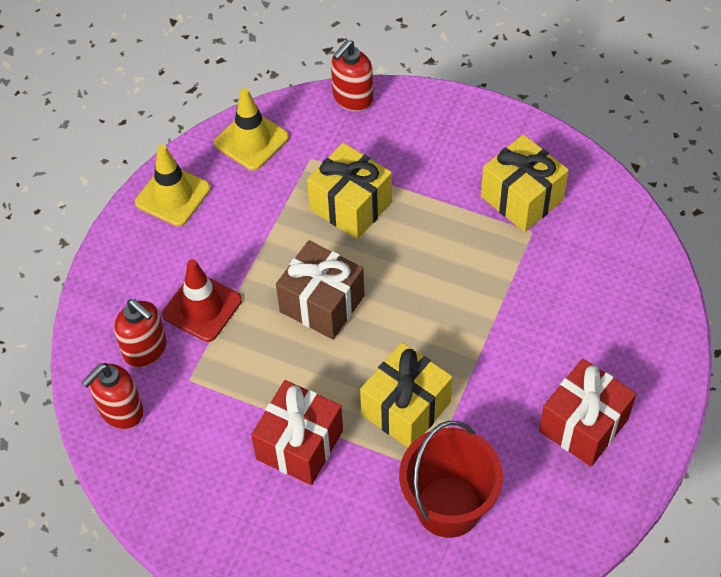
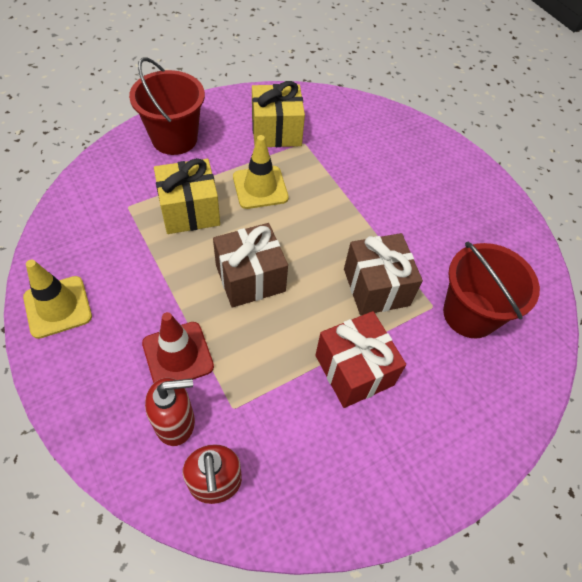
camera: 60 degrees left, 0 degrees up
yellow traffic cone [214,88,289,171] -> yellow traffic cone moved to [233,135,289,209]
red soap dispenser [331,40,373,111] -> none
yellow gift [360,342,452,448] -> brown gift [344,233,423,316]
red gift [539,359,636,466] -> none
none -> red bucket [129,57,205,155]

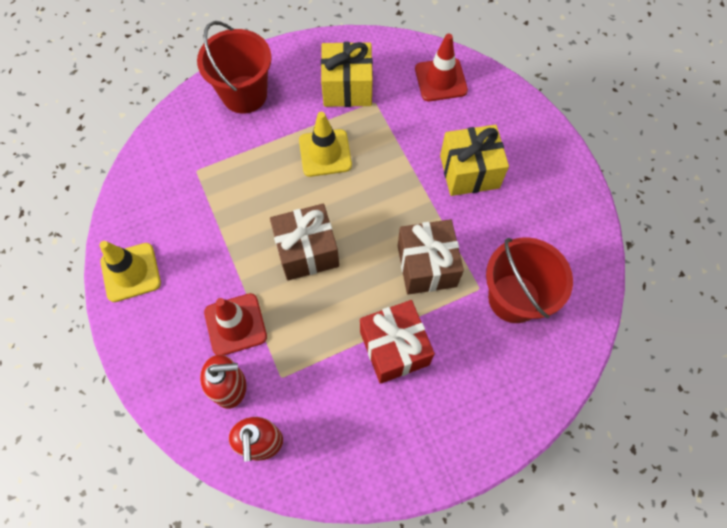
camera: 10 degrees right, 10 degrees up
yellow gift [154,158,220,234] -> yellow gift moved to [440,125,509,196]
none -> red traffic cone [415,34,468,101]

